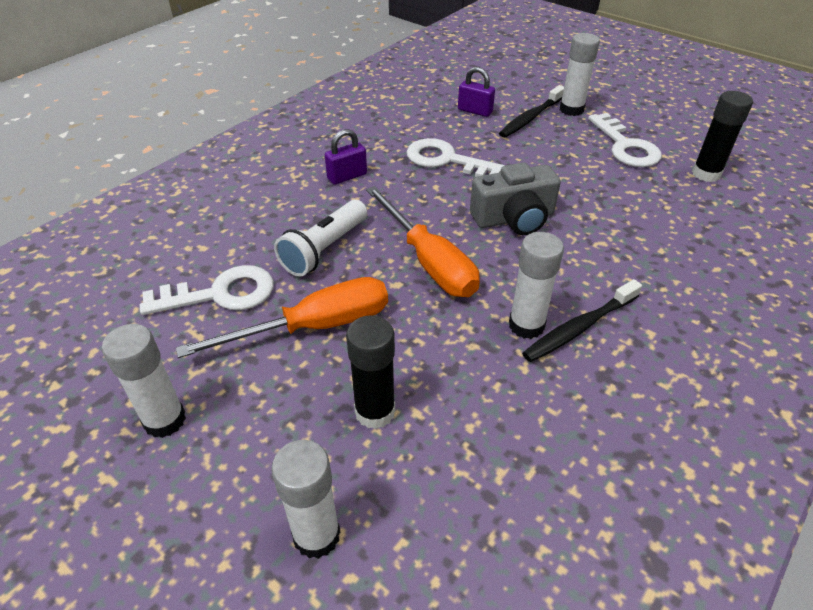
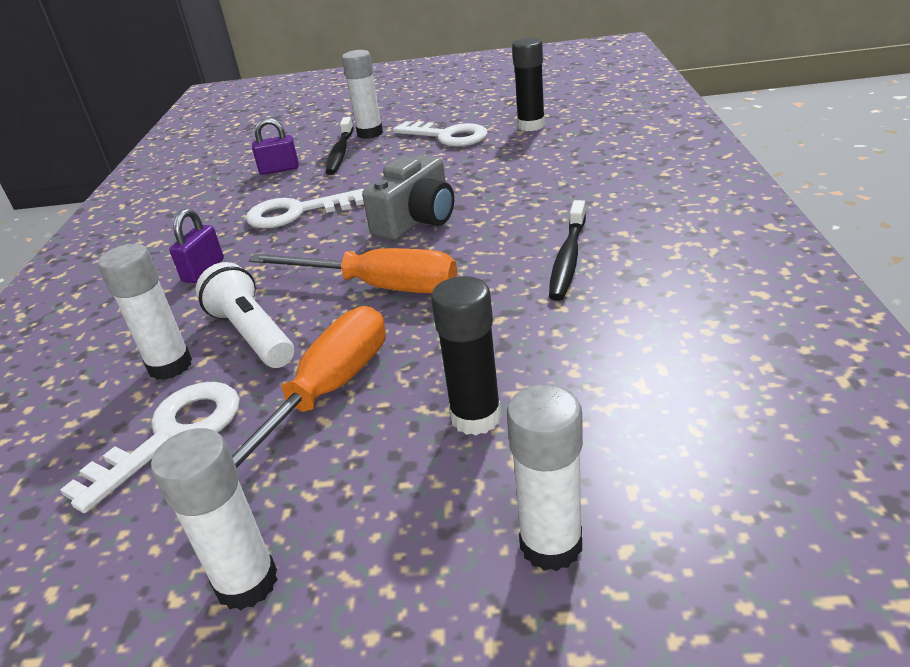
camera: 35 degrees left, 10 degrees down
white flashlight [274,200,367,277] -> white flashlight turned 150 degrees clockwise [196,262,294,368]
white glue stick [509,232,564,339] -> white glue stick moved to [98,244,192,380]

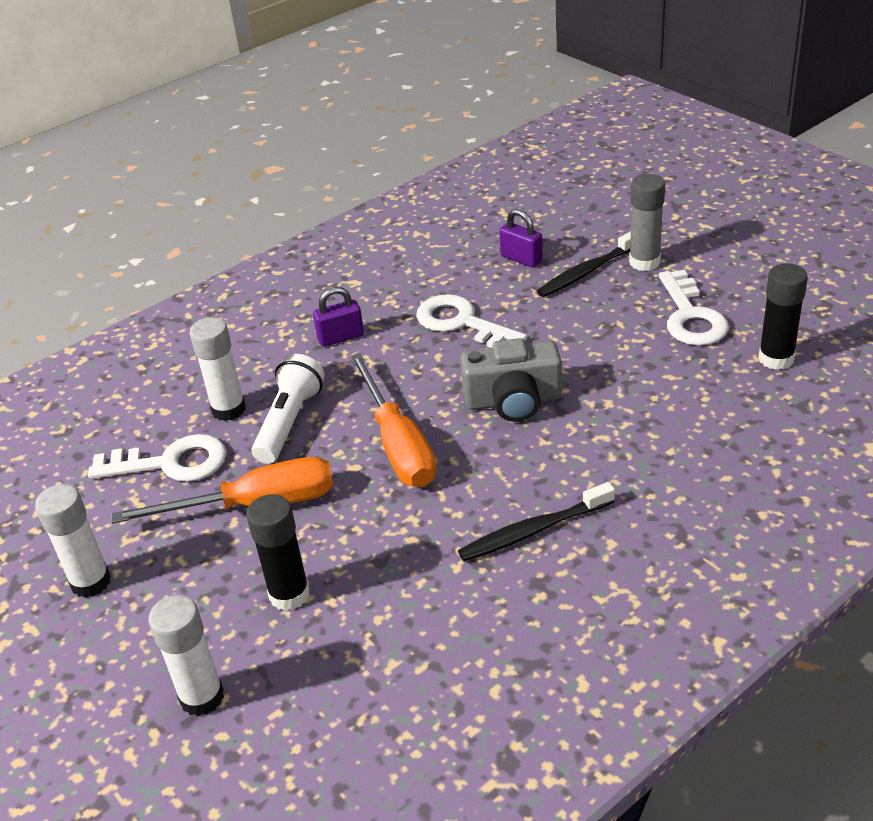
camera: 50 degrees right, 5 degrees up
white glue stick [342,50,383,139] -> grey glue stick [629,174,665,271]

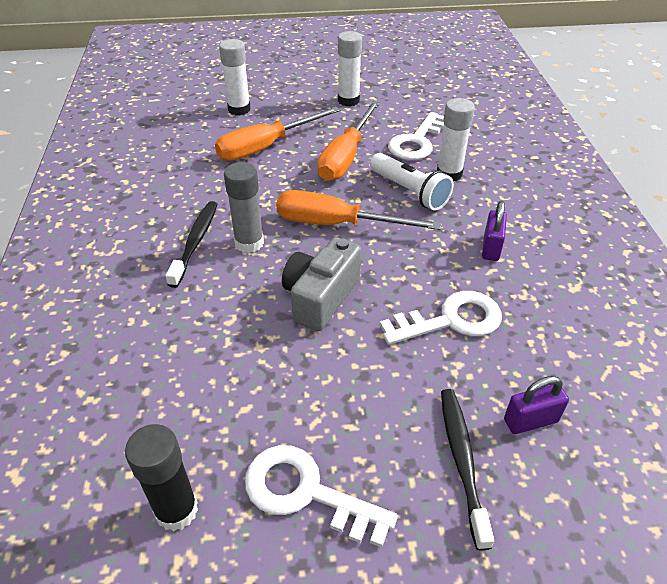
camera: 120 degrees right, 5 degrees up
black glue stick [246,494,310,611] -> orange screwdriver [215,107,341,161]
grey glue stick [629,174,665,271] -> grey glue stick moved to [224,162,264,253]

